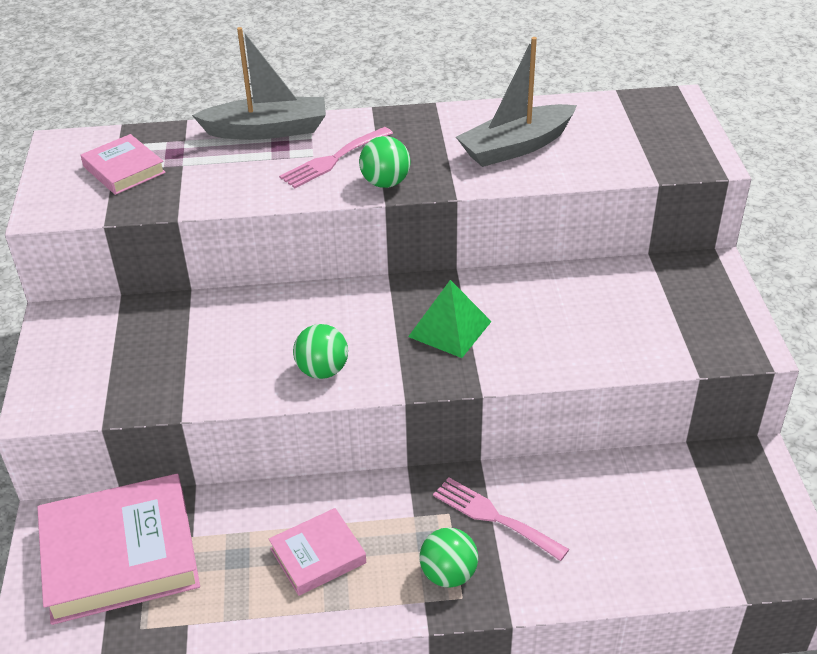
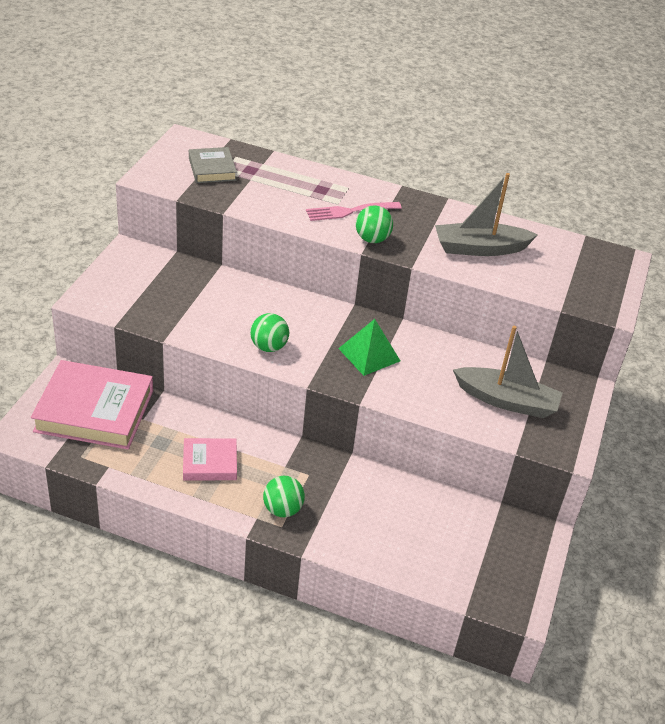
camera: 20 degrees right, 0 degrees up
pink book [81,134,166,195] -> grey book [189,147,237,183]
grey boat [192,27,326,140] -> grey boat moved to [453,326,563,418]
pink fork [433,478,569,561] -> none

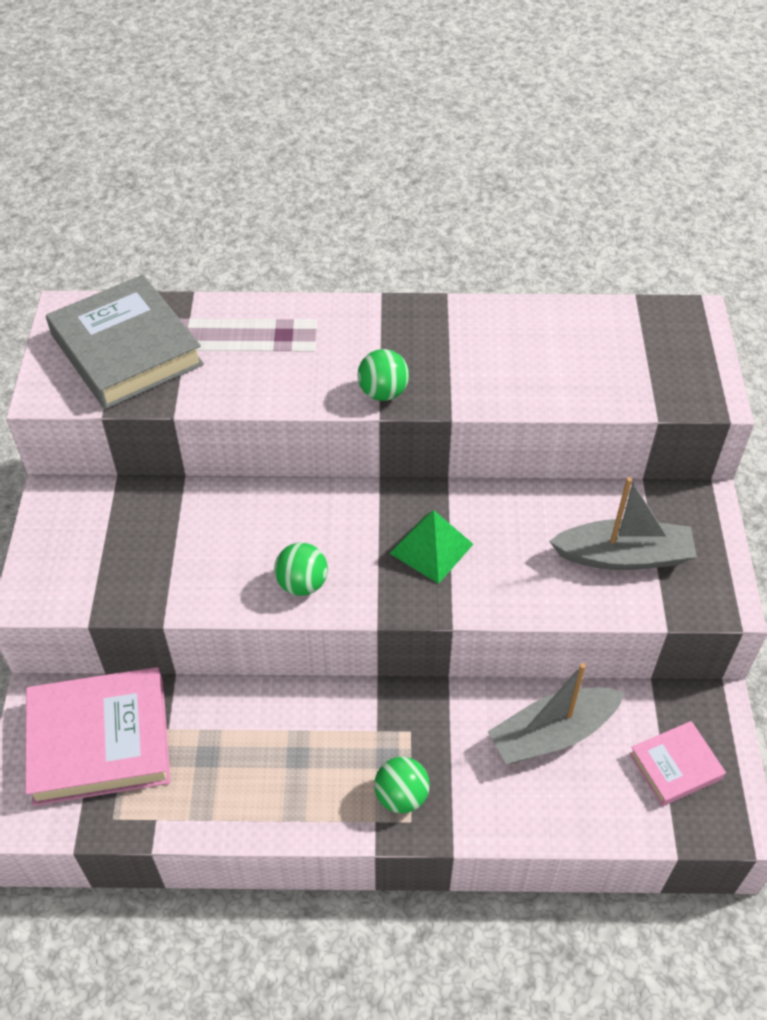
camera: 15 degrees left, 10 degrees up
pink book [183,438,237,480] -> pink book moved to [629,721,726,806]
grey book [189,147,237,183] -> grey book [46,275,204,409], size x1.90
pink fork [306,202,402,221] -> none
grey boat [435,173,538,256] -> grey boat moved to [488,663,625,764]

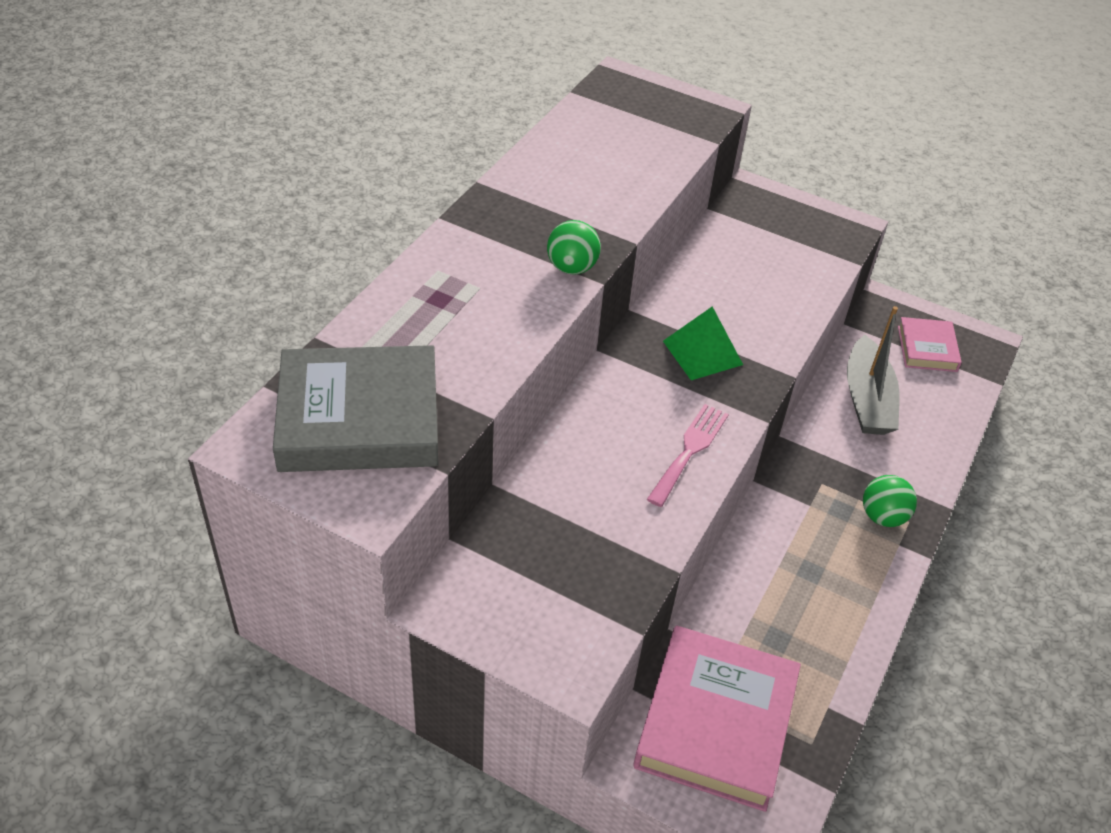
camera: 65 degrees left, 5 degrees down
green ball [274,543,328,596] -> pink fork [647,404,729,507]
grey boat [549,477,697,570] -> none

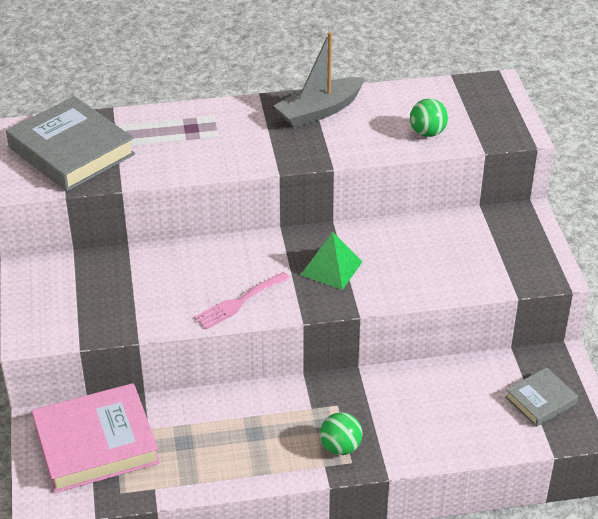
camera: 55 degrees right, 5 degrees down
green ball [547,220,601,275] -> green ball moved to [410,99,448,137]
pink fork [647,404,729,507] -> pink fork turned 150 degrees clockwise [194,272,290,330]
grey boat [847,306,899,435] -> grey boat moved to [274,32,365,128]
pink book [898,317,962,372] -> grey book [505,367,578,427]

